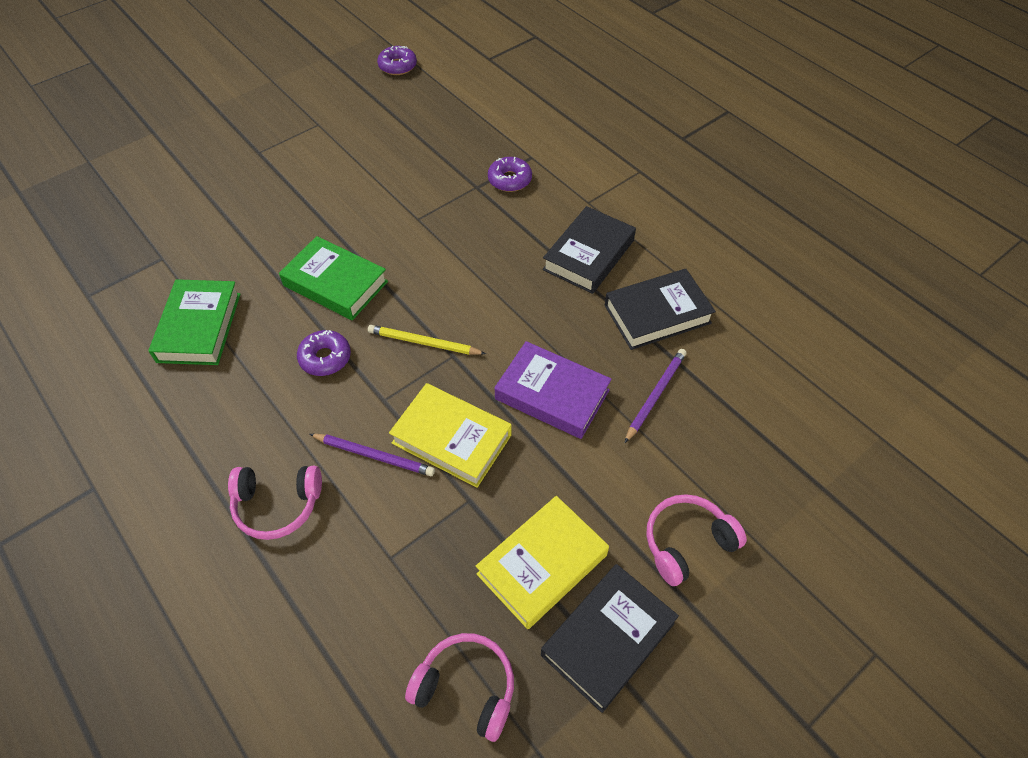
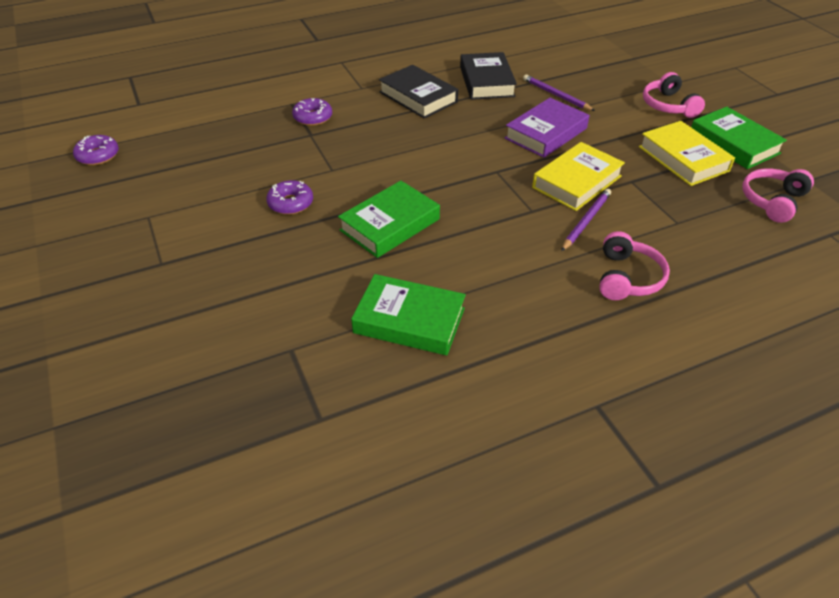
camera: 75 degrees left, 10 degrees down
purple donut [297,330,351,376] -> purple donut moved to [266,180,313,215]
yellow pencil [368,325,486,355] -> none
black book [541,564,679,713] -> green book [691,107,787,169]

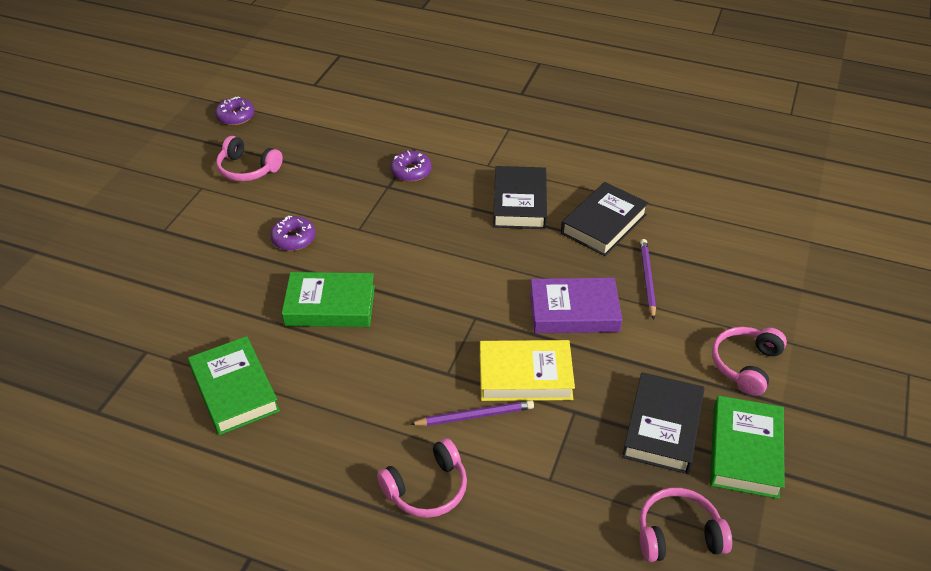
camera: 45 degrees right, 0 degrees up
yellow book [639,121,735,186] -> black book [622,372,704,474]
none -> pink headphones [216,136,283,182]

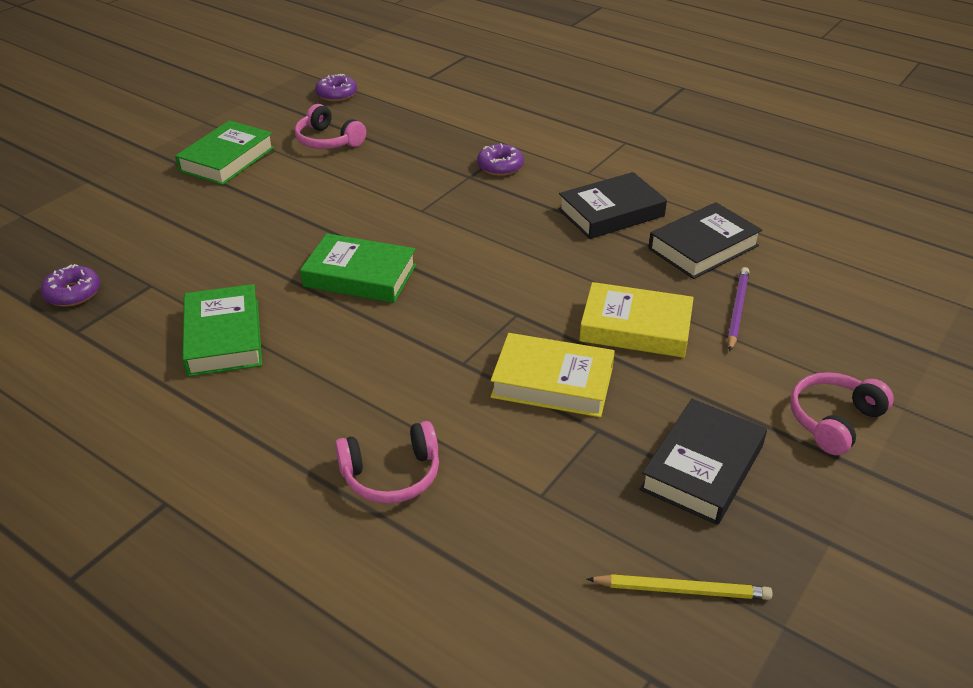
camera: 15 degrees right, 5 degrees down
purple donut [270,216,315,251] -> purple donut moved to [41,264,100,306]
purple pencil [410,400,534,426] -> none
black book [493,166,547,229] -> black book turned 45 degrees clockwise [558,172,667,239]
purple book [530,278,622,333] -> yellow book [579,282,694,358]
pink headphones [639,488,732,562] -> yellow pencil [587,574,773,600]
green book [710,396,785,499] -> green book moved to [175,120,275,185]

